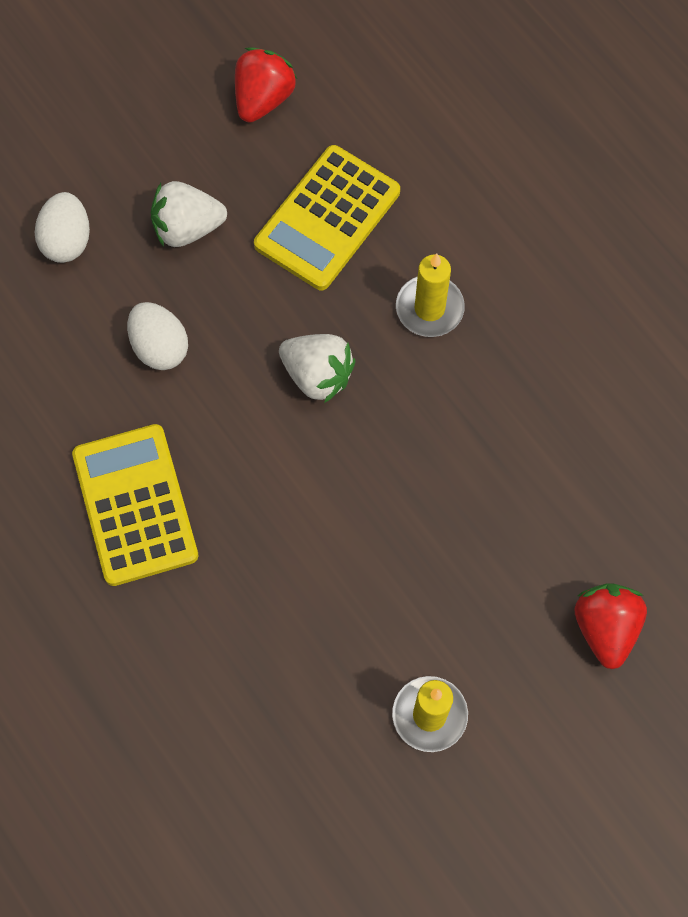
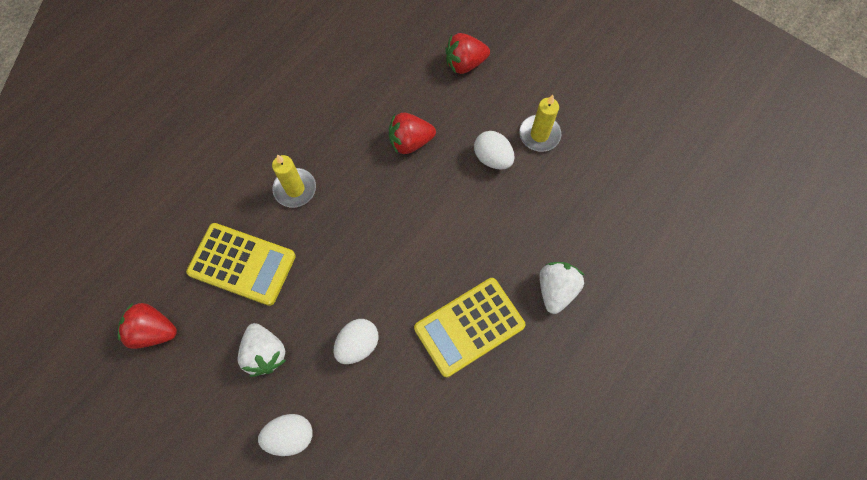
camera: 105 degrees left, 0 degrees up
white strawberry [279,334,356,403] -> white strawberry moved to [539,262,584,314]
none -> red strawberry [389,113,436,154]
none -> white egg [474,131,515,170]

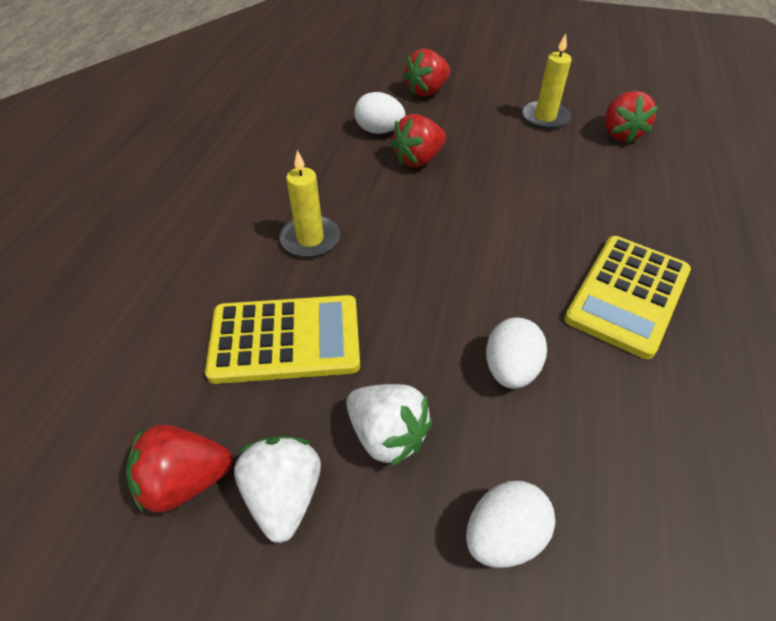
camera: 25 degrees left, 20 degrees down
white egg [474,131,515,170] -> white egg moved to [354,92,405,134]
white strawberry [539,262,584,314] -> white strawberry moved to [234,436,321,543]
none -> red strawberry [605,91,658,144]

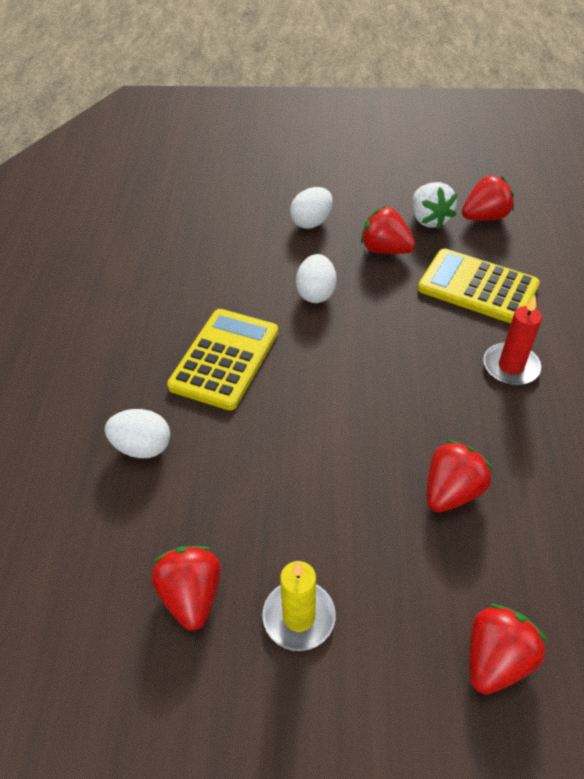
camera: 170 degrees right, 0 degrees up
yellow calculator [205,295,360,384] -> yellow calculator turned 45 degrees clockwise [418,249,540,323]
yellow candle [279,150,340,258] -> red candle [484,296,542,386]
white strawberry [346,384,433,467] -> red strawberry [361,206,416,254]
white egg [354,92,405,134] -> white egg moved to [105,409,170,458]

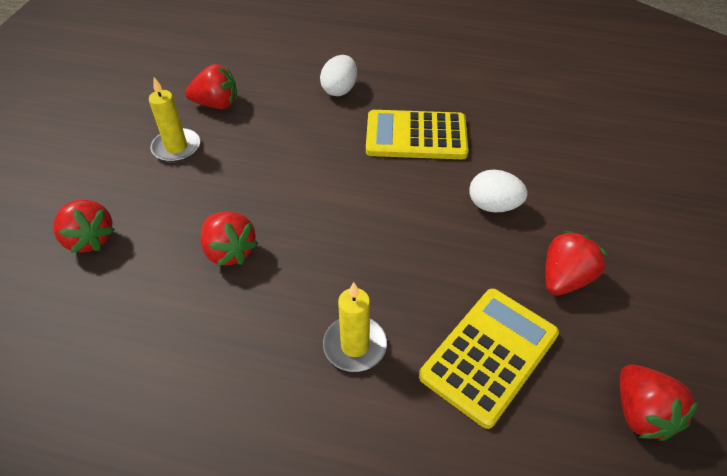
camera: 100 degrees right, 0 degrees up
yellow calculator [167,309,278,410] -> yellow calculator turned 150 degrees clockwise [366,110,469,159]
white egg [290,187,333,229] -> none
white strawberry [412,182,457,229] -> none
red candle [484,296,542,386] -> yellow candle [323,282,387,372]

